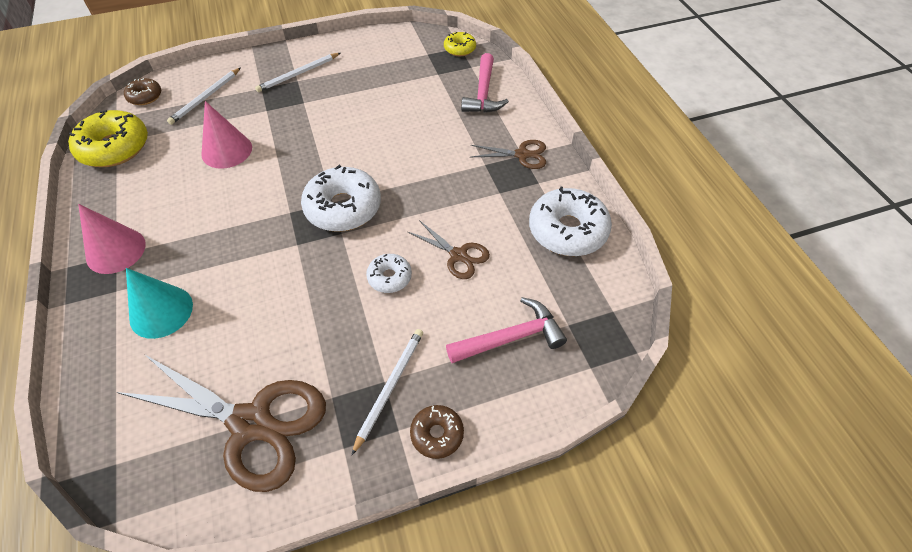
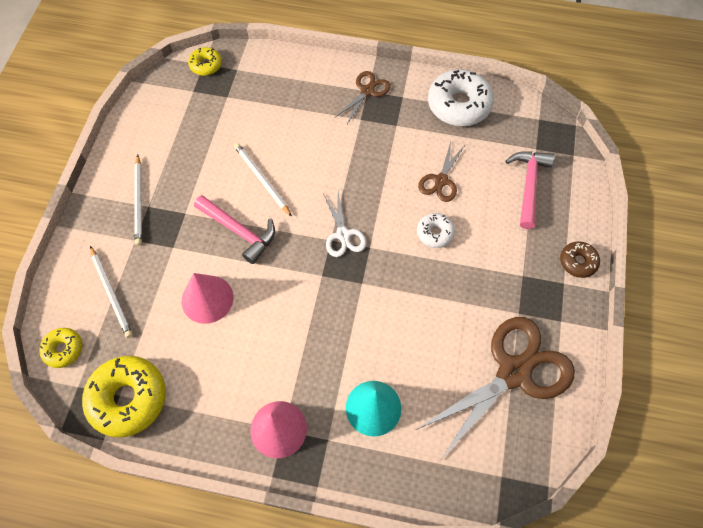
camera: 60 degrees left, 10 degrees up
brown donut [124,78,161,105] -> yellow donut [39,328,82,368]
white donut [301,165,381,232] -> white scissors [323,192,366,257]
white pencil [351,329,423,456] -> white pencil moved to [234,143,292,217]
brown scissors [408,220,490,279] -> brown scissors turned 135 degrees clockwise [418,142,465,202]
pink hammer [461,53,509,113] -> pink hammer moved to [194,195,275,264]

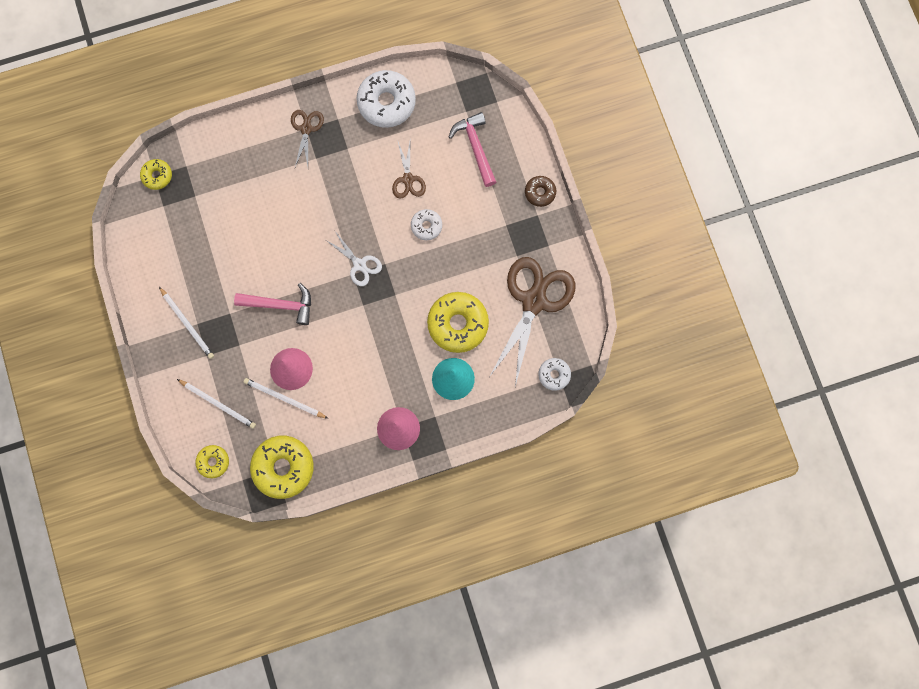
camera: 30 degrees left, 15 degrees up
white pencil [234,143,292,217] -> white pencil moved to [244,378,328,419]
none -> yellow donut [427,292,489,353]
none -> white donut [538,358,571,391]

